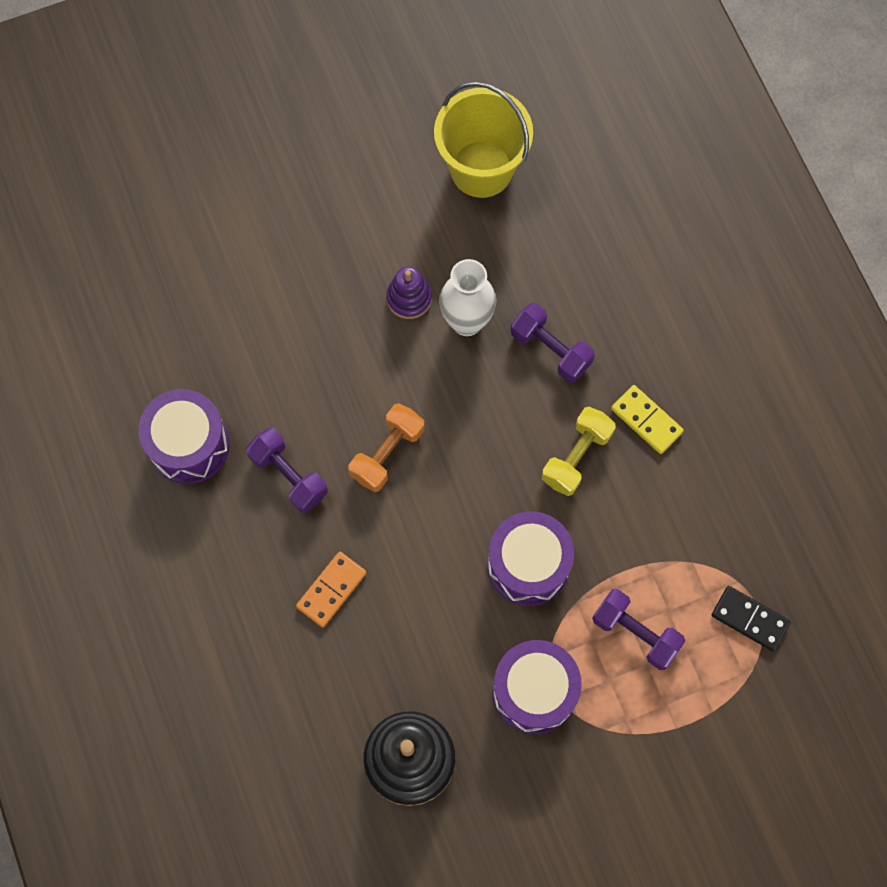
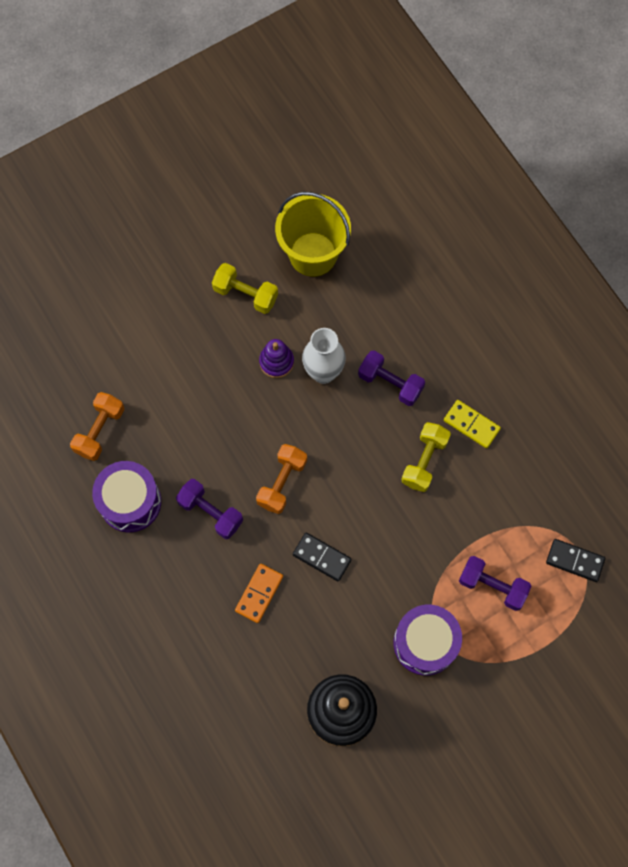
camera: 10 degrees left, 0 degrees up
purple drum [487,511,574,606] -> none
none -> orange dumbbell [70,392,125,461]
none -> yellow dumbbell [212,263,278,314]
none -> black domino [293,533,352,582]

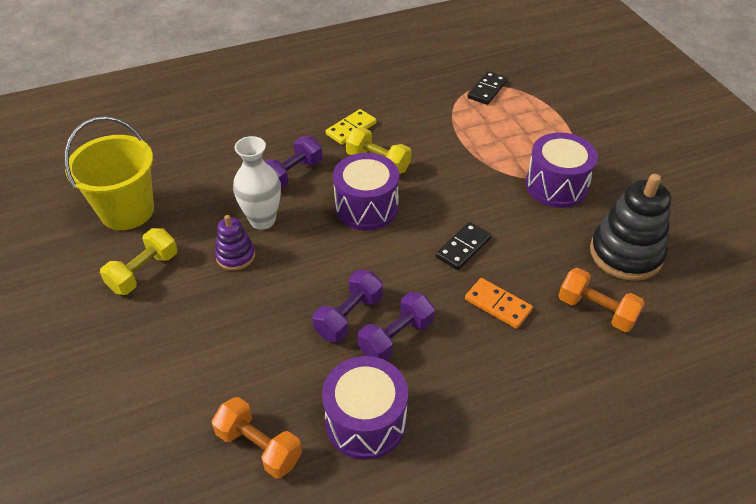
camera: 80 degrees left, 25 degrees down
orange dumbbell [256,444,307,514] -> orange dumbbell moved to [558,268,645,332]
purple dumbbell [459,556,531,611] -> purple dumbbell moved to [313,270,383,343]
none -> purple drum [333,153,399,231]

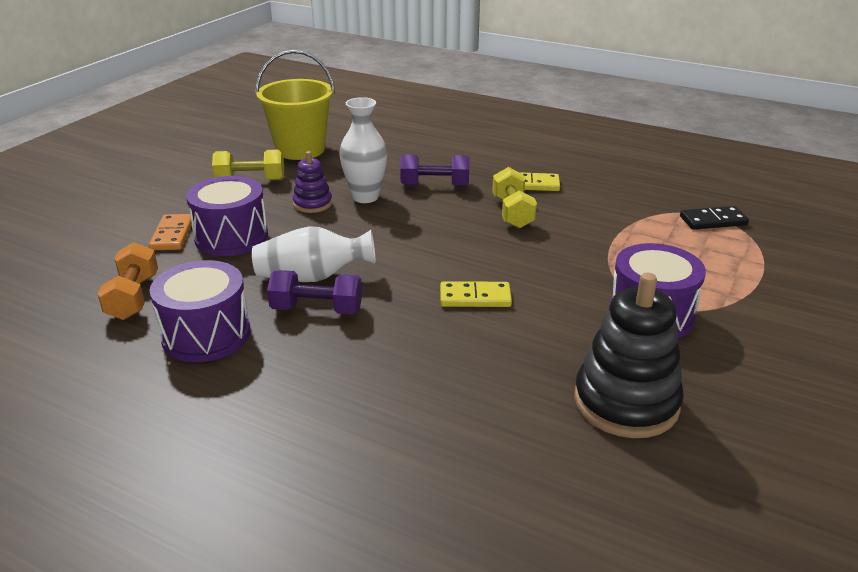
camera: 50 degrees right, 15 degrees down
purple dumbbell [313,270,383,343] -> white vase [252,226,376,282]
purple drum [333,153,399,231] -> purple drum moved to [186,176,268,256]
black domino [436,222,491,270] -> yellow domino [440,281,512,307]
orange domino [465,278,533,329] -> orange domino moved to [149,214,192,250]
orange dumbbell [558,268,645,332] -> none

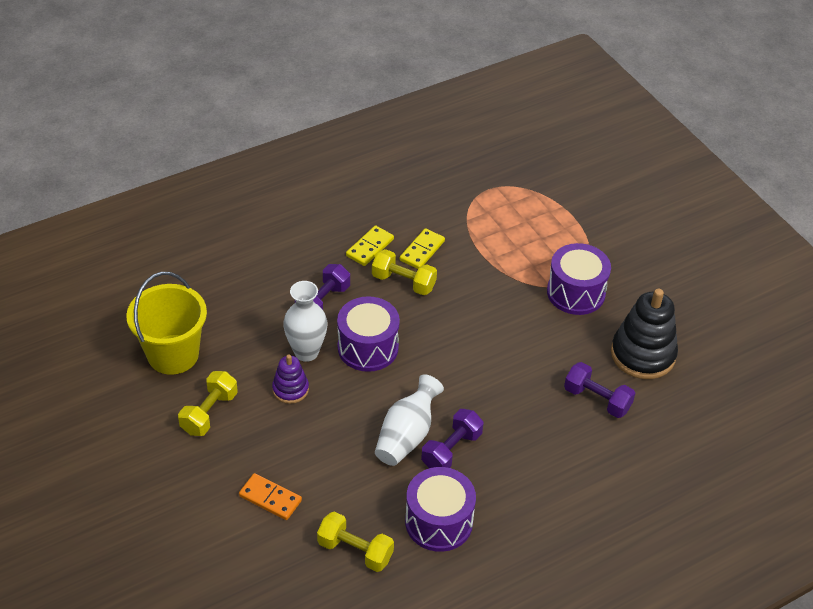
camera: 60 degrees left, 15 degrees up
orange dumbbell [97,242,158,320] -> yellow dumbbell [317,512,394,572]
purple drum [186,176,268,256] -> purple drum moved to [337,296,400,372]
yellow domino [440,281,512,307] -> yellow domino moved to [400,228,445,269]
black domino [680,206,749,230] -> none
none -> purple dumbbell [564,362,635,418]

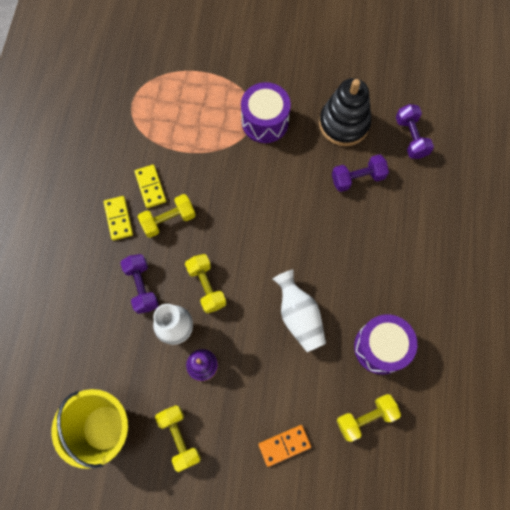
camera: 50 degrees left, 25 degrees up
purple drum [337,296,400,372] -> yellow dumbbell [185,254,227,313]
purple dumbbell [421,409,483,468] -> purple dumbbell moved to [396,104,434,159]

